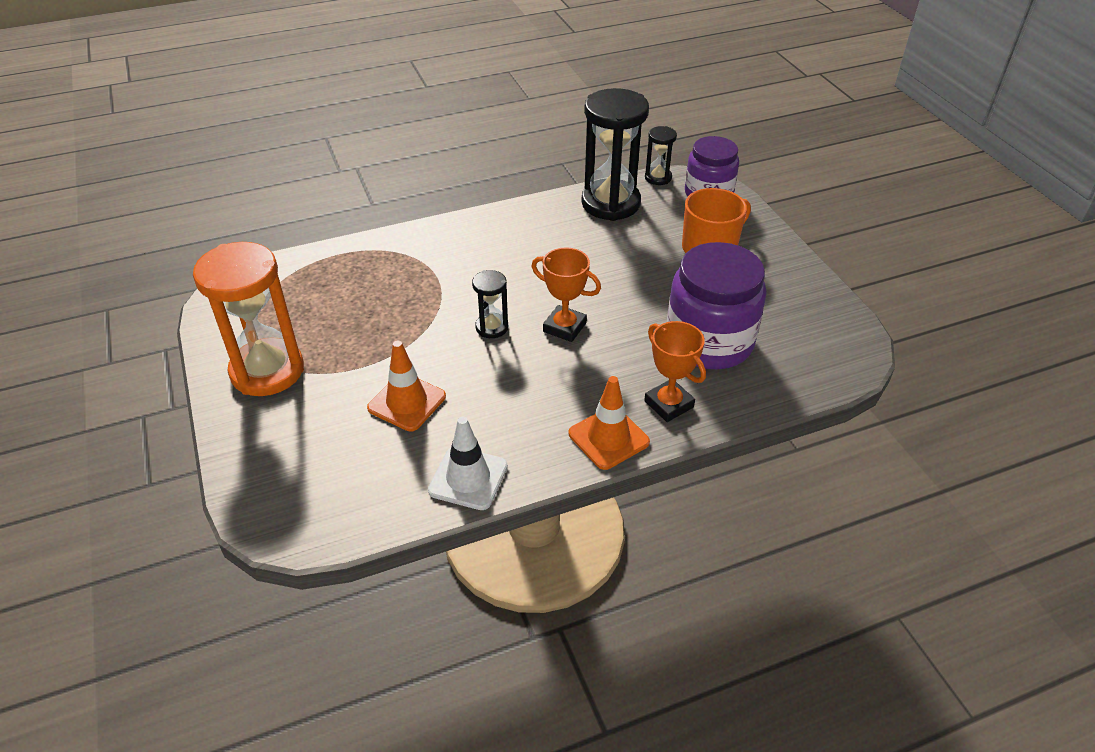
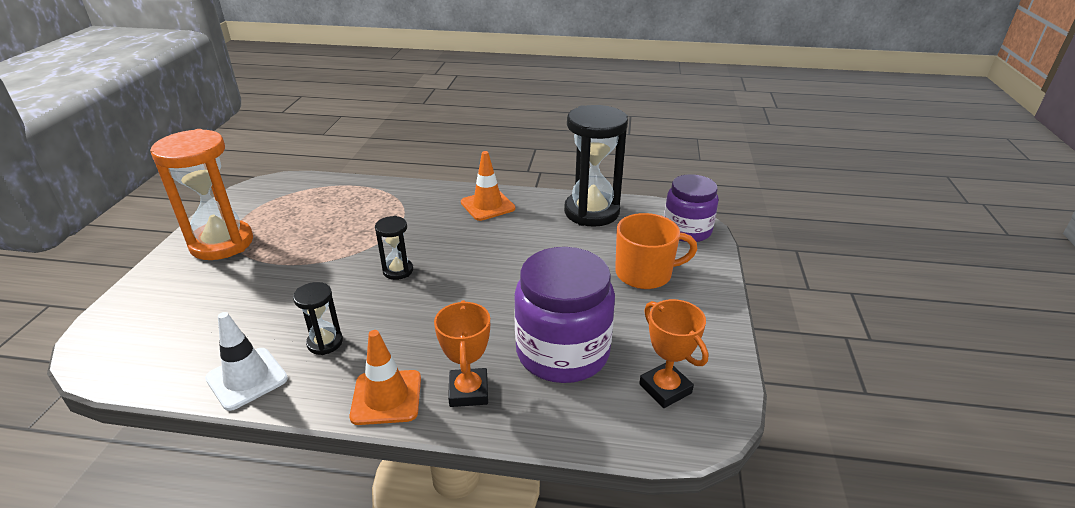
camera: 30 degrees right, 10 degrees down
orange traffic cone [367,341,446,432] -> orange traffic cone moved to [461,151,515,221]
orange trophy [532,247,601,342] -> orange trophy moved to [639,299,708,408]
black hourglass [645,126,677,185] -> black hourglass moved to [293,282,343,355]

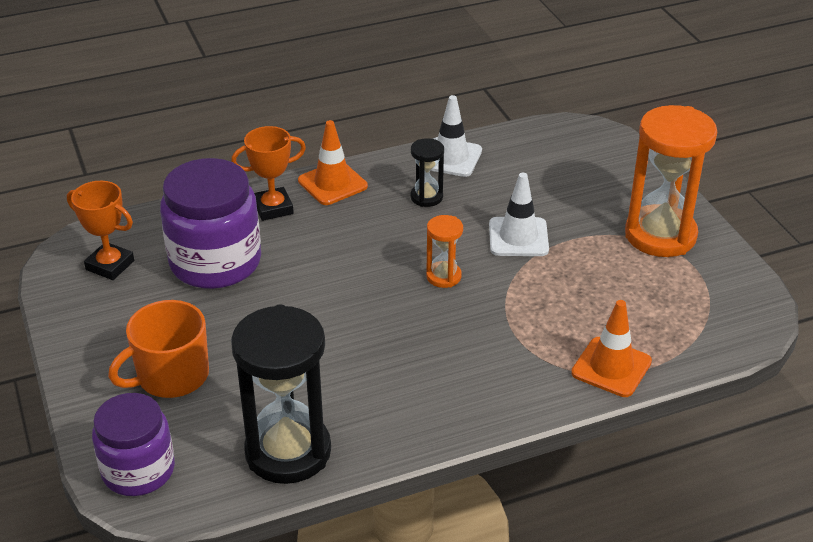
camera: 150 degrees right, 5 degrees up
black hourglass [375,216,413,280] -> orange hourglass [426,215,463,288]
orange trophy [434,300,490,407] -> orange trophy turned 75 degrees counterclockwise [231,126,306,221]
orange traffic cone [461,151,515,221] -> orange traffic cone moved to [571,300,652,397]
none -> white traffic cone [489,173,549,256]

